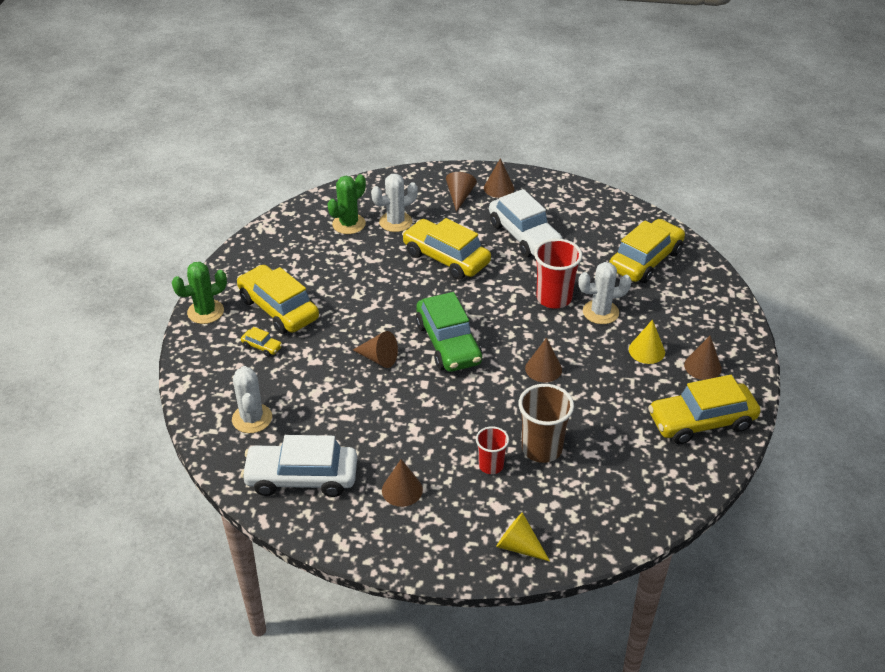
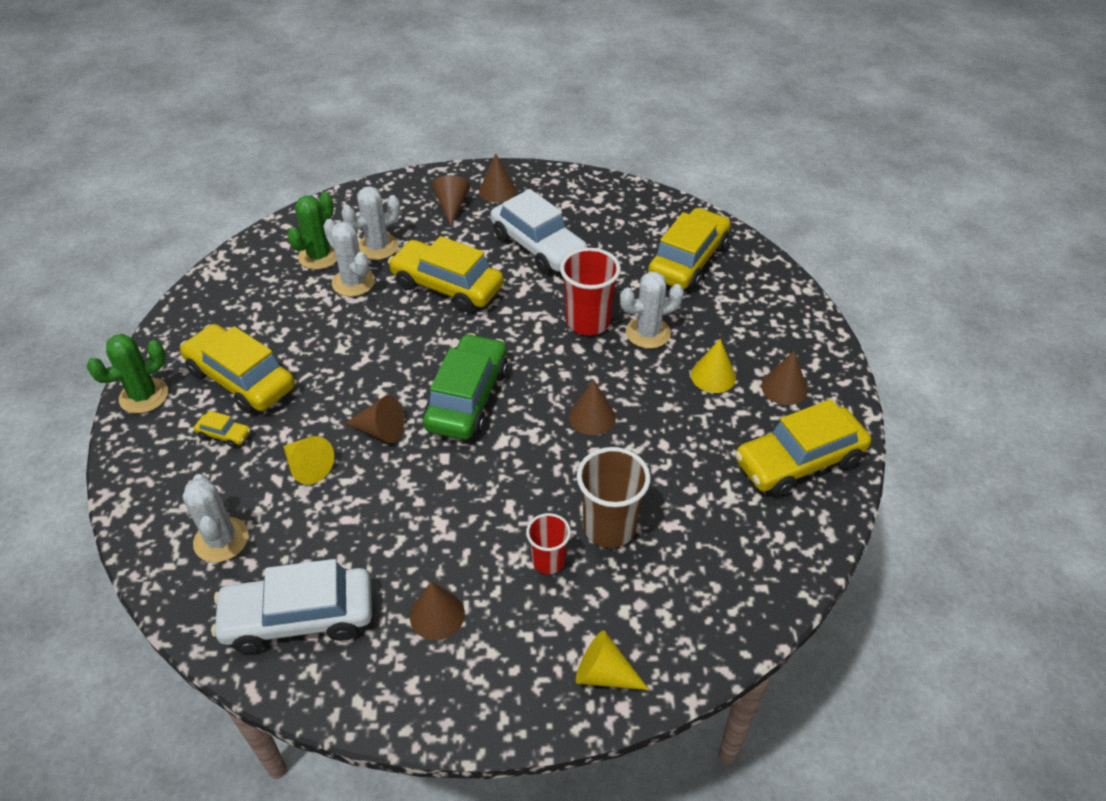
camera: 10 degrees left, 5 degrees up
green car [416,292,482,372] -> green car turned 135 degrees counterclockwise [423,333,508,440]
none -> yellow cone [283,436,334,484]
none -> white cactus [323,219,375,297]

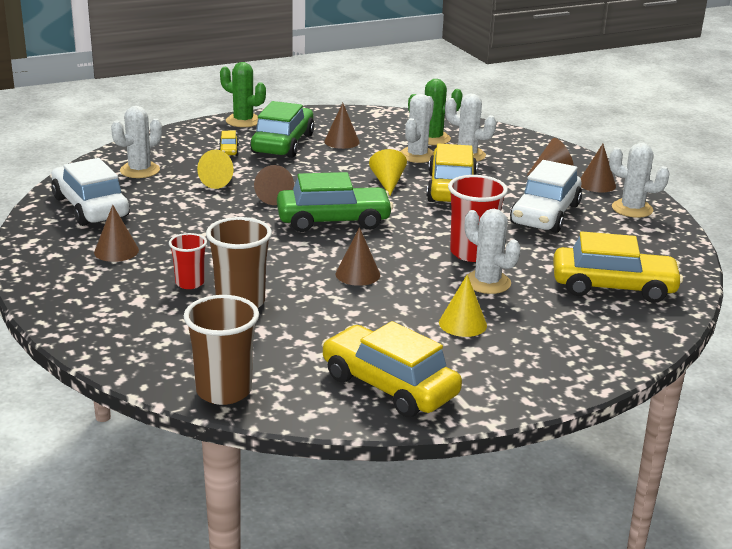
camera: 65 degrees right, 20 degrees down
yellow car [180,324,295,414] -> green car [250,101,314,158]
yellow cone [576,630,649,690] -> yellow cone moved to [369,149,407,195]
brown cone [761,350,807,405] -> brown cone moved to [324,103,359,149]
none -> brown cup [184,295,259,405]
none -> white cactus [609,143,670,218]

